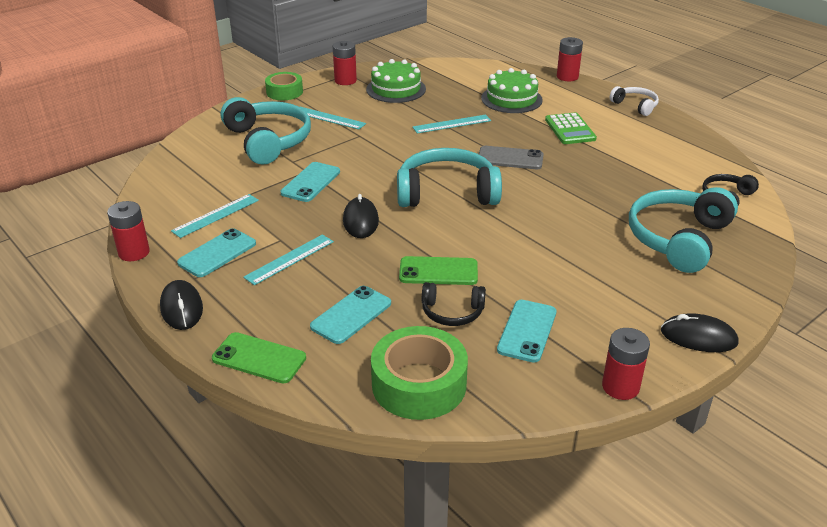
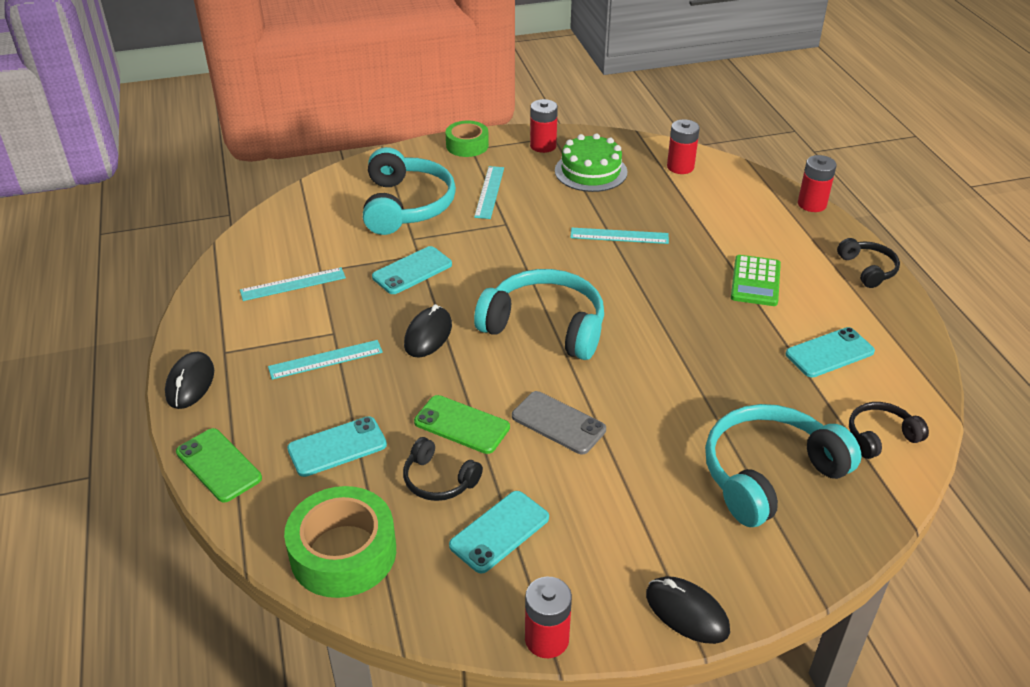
camera: 25 degrees right, 5 degrees up
red battery [107,201,150,261] -> red battery moved to [667,119,700,174]
turquoise phone [177,228,256,277] -> turquoise phone moved to [786,327,875,378]
turquoise ruler [300,107,366,129] -> turquoise ruler turned 45 degrees clockwise [474,166,504,219]
grey phone [479,146,544,169] -> grey phone moved to [512,391,606,454]
green cake [481,68,543,113] -> none
white headphones [610,86,659,116] -> black headphones [837,238,900,288]

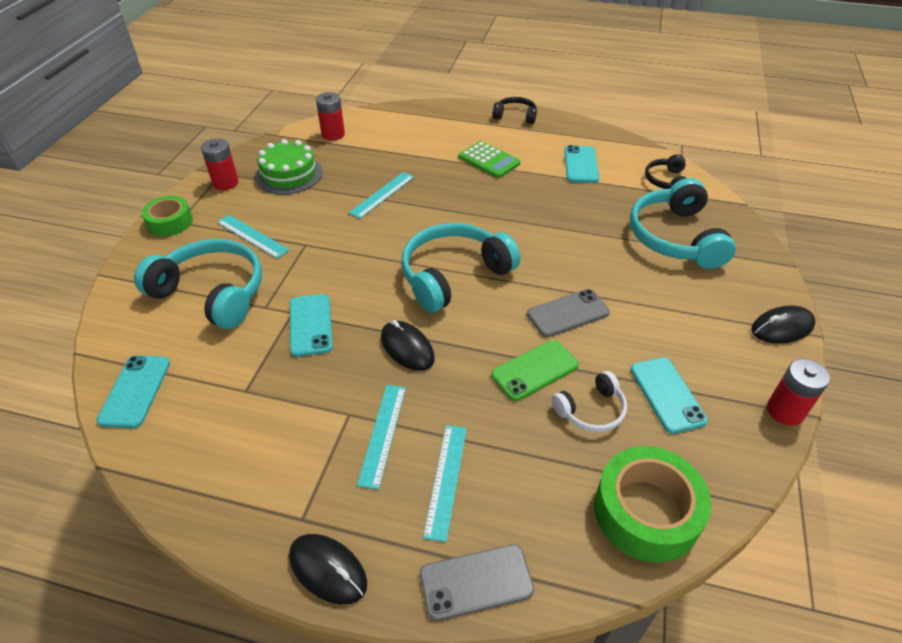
camera: 60 degrees left, 5 degrees up
green phone [176,428,262,503] -> grey phone [420,544,534,621]
turquoise ruler [240,267,346,301] -> turquoise ruler moved to [423,425,467,542]
turquoise phone [287,416,387,477] -> turquoise phone moved to [96,355,170,428]
black headphones [403,437,483,501] -> white headphones [552,371,627,432]
red battery [798,155,837,212] -> none

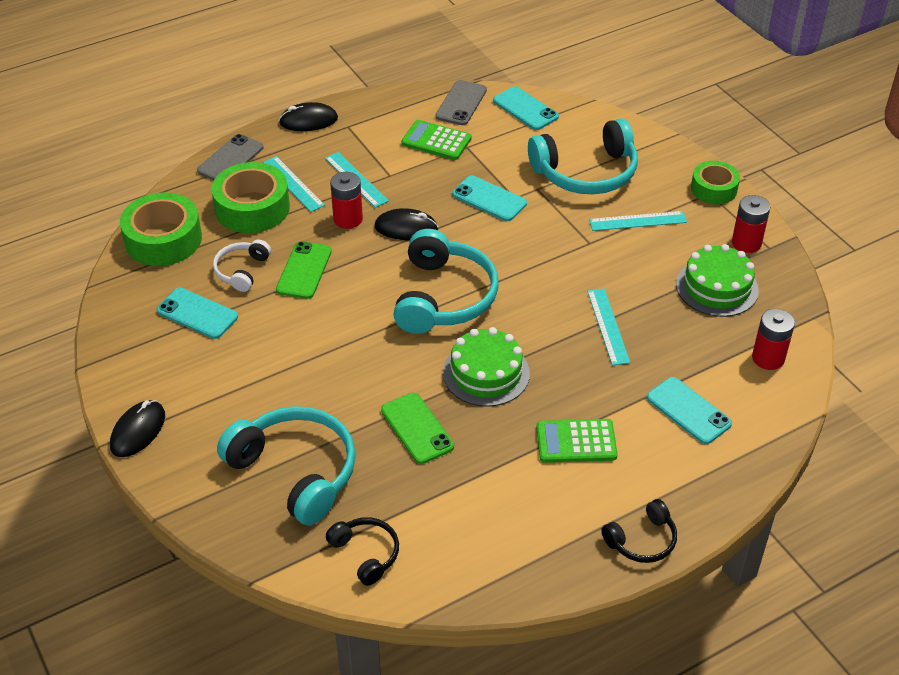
camera: 135 degrees right, 0 degrees up
grey phone [527,289,610,337] -> grey phone moved to [436,80,487,125]
turquoise phone [564,145,599,183] -> turquoise phone moved to [647,377,732,444]
red battery [767,359,830,426] -> red battery moved to [330,172,363,229]
none -> green tape [211,162,290,233]
none -> green phone [381,393,454,464]
none -> green calculator [401,120,472,160]
none -> green cake [443,327,530,407]

